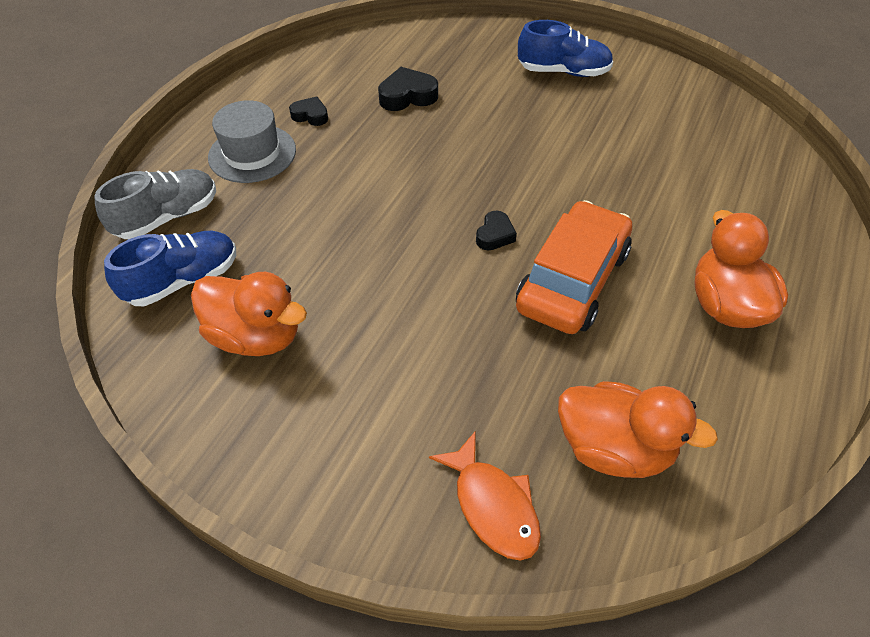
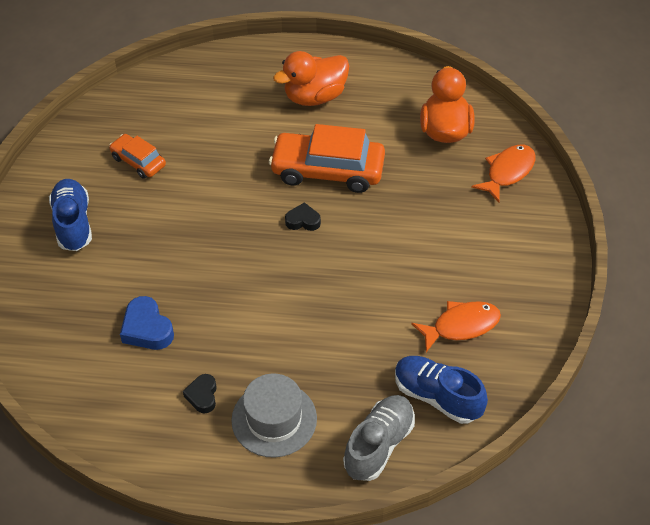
camera: 110 degrees left, 0 degrees up
grey shoe [94,169,216,239] -> grey shoe turned 90 degrees clockwise [343,395,415,481]
orange duck [191,272,307,356] -> orange fish [411,301,501,352]
black heart [378,67,438,111] -> blue heart [120,296,174,350]
none -> orange car [109,134,166,179]

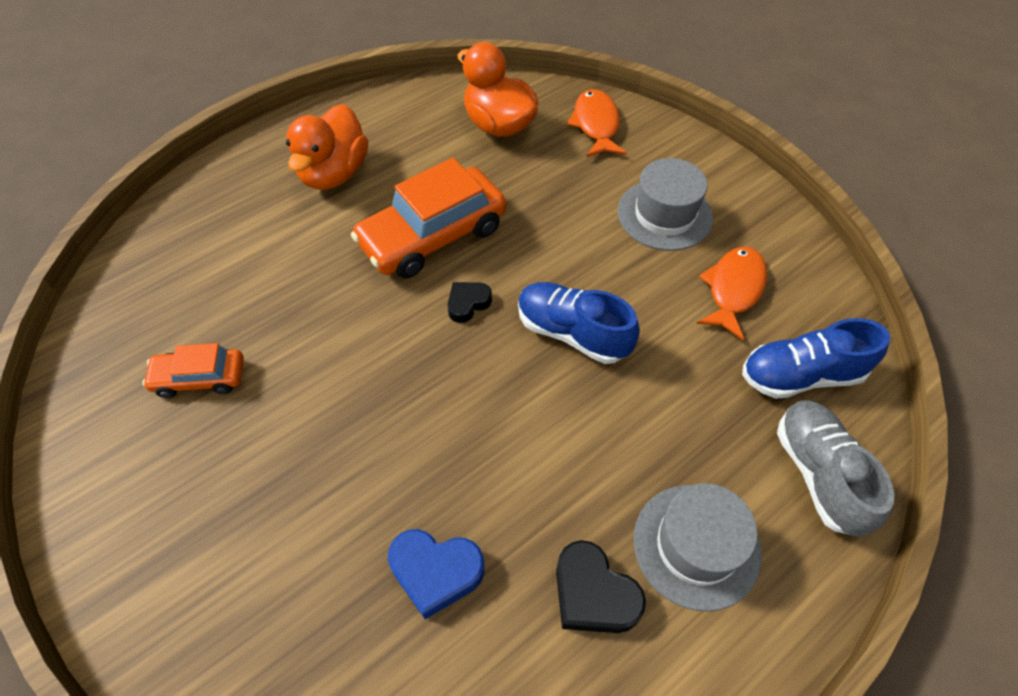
camera: 45 degrees left, 5 degrees up
blue shoe [49,179,92,251] -> blue shoe moved to [518,282,640,364]
black heart [183,374,217,414] -> black heart [556,540,646,633], size x1.57
none -> grey hat [618,158,713,251]

